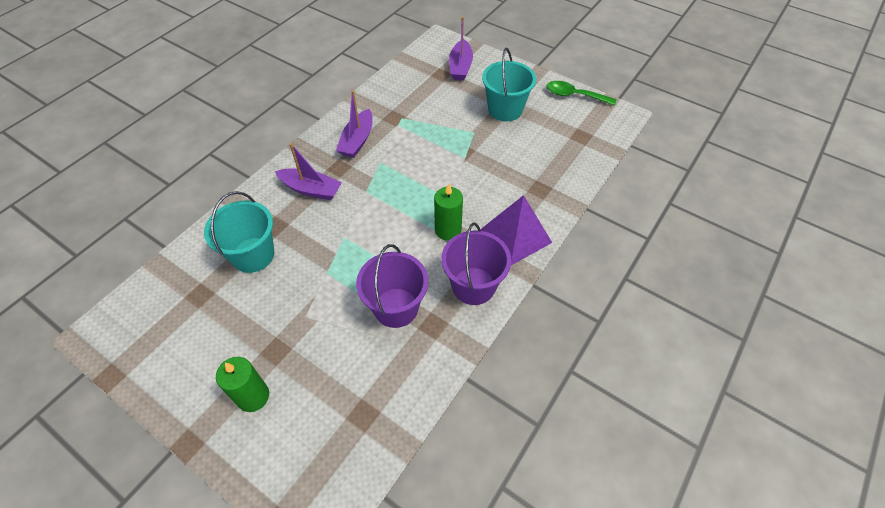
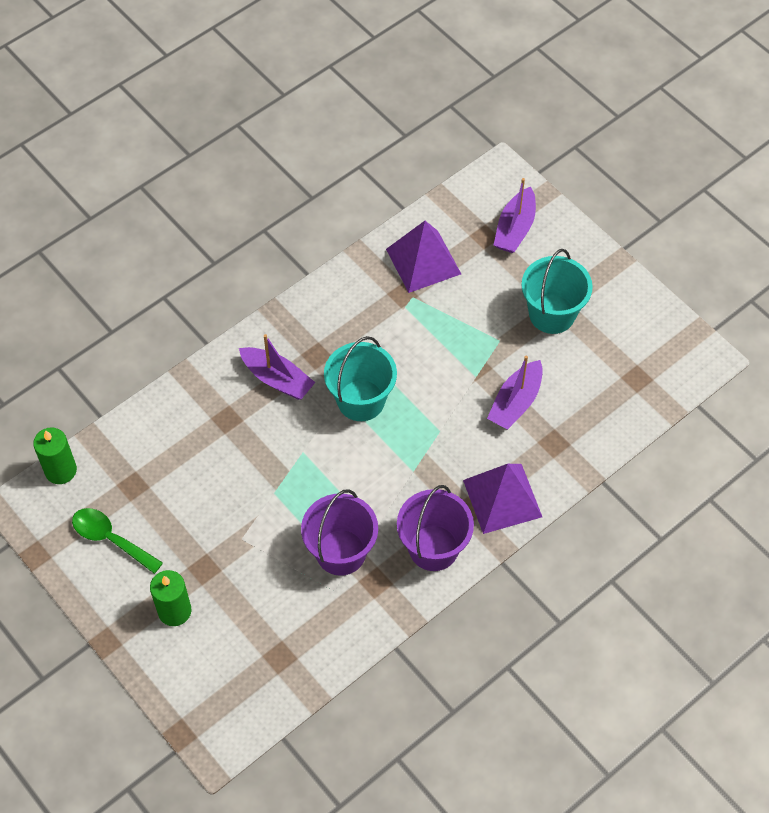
camera: 15 degrees right, 5 degrees up
turquoise bucket [204,191,274,273] -> turquoise bucket moved to [324,336,397,421]
purple boat [336,90,373,158] -> purple boat moved to [487,356,543,430]
green candle [434,184,463,241] -> green candle moved to [33,427,77,484]
green spoon [546,81,617,106] -> green spoon moved to [72,508,163,574]
none -> purple pyramid [386,221,461,293]

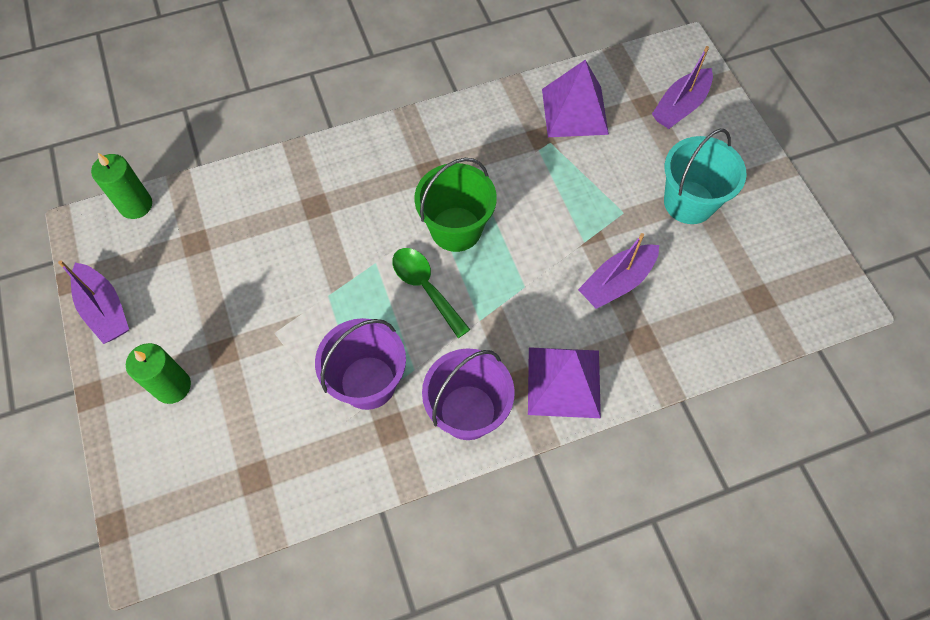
camera: 20 degrees right, 5 degrees up
green spoon [72,508,163,574] -> green spoon moved to [392,248,471,338]
purple boat [239,334,315,400] -> purple boat moved to [58,261,129,344]
turquoise bucket [324,336,397,421] -> green bucket [414,158,497,252]

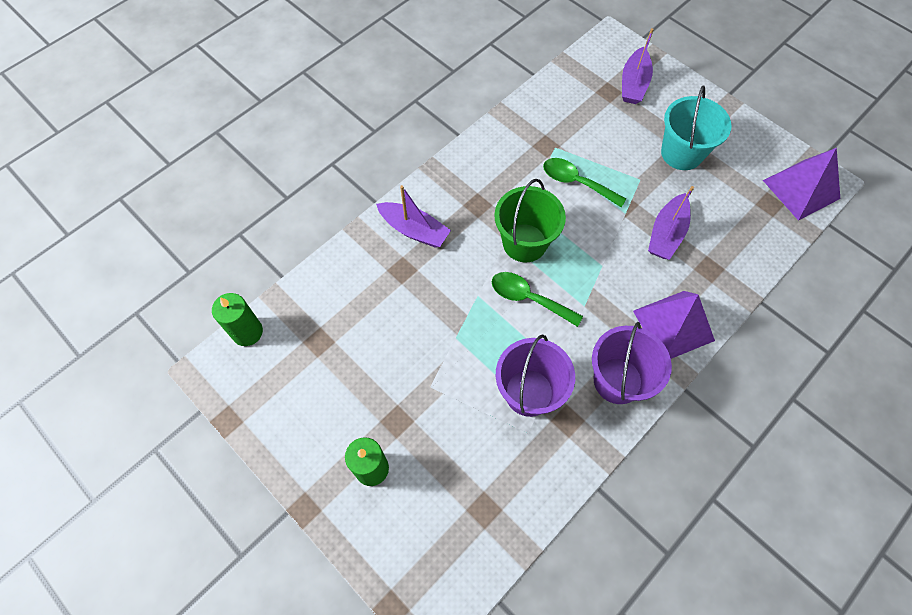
camera: 25 degrees left, 0 degrees up
purple boat [58,261,129,344] -> purple boat moved to [376,185,451,248]
purple pyramid [542,60,609,137] -> purple pyramid moved to [763,148,840,221]
none -> green spoon [543,158,626,207]

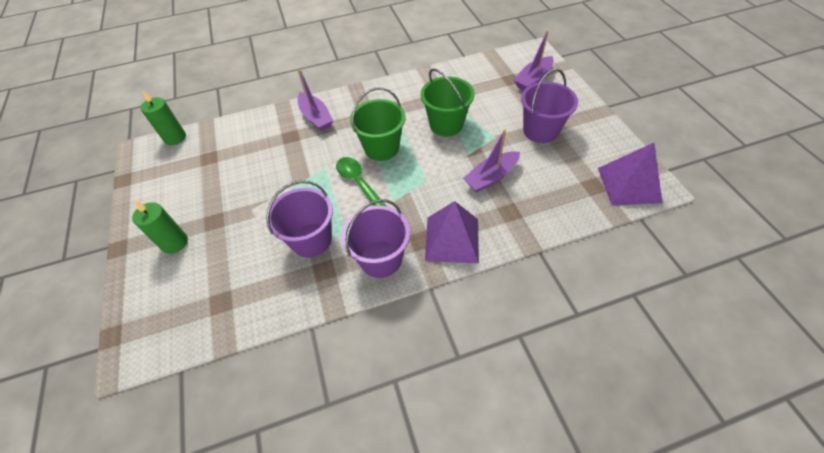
camera: 30 degrees right, 10 degrees down
green spoon [543,158,626,207] -> green bucket [421,69,475,136]
turquoise bucket [661,85,732,170] -> purple bucket [521,69,578,143]

